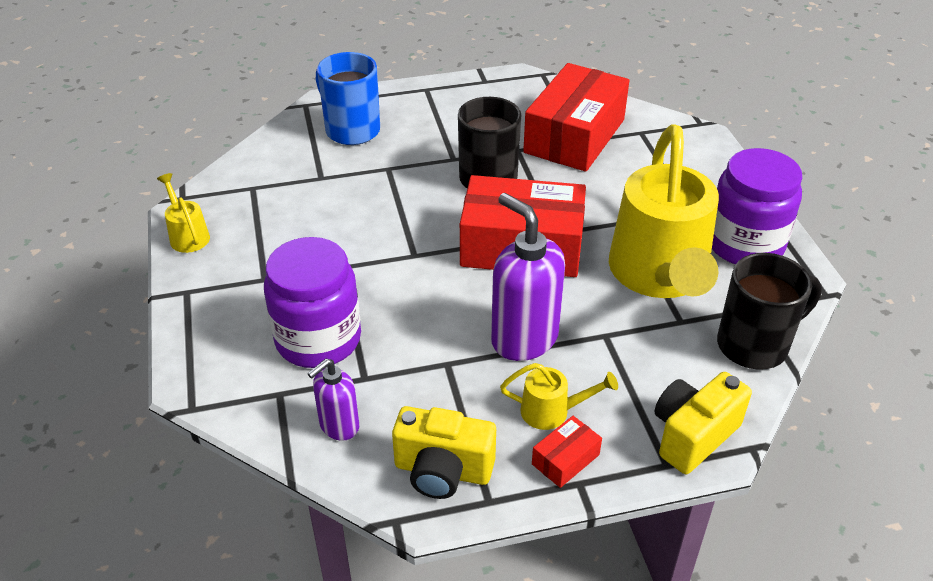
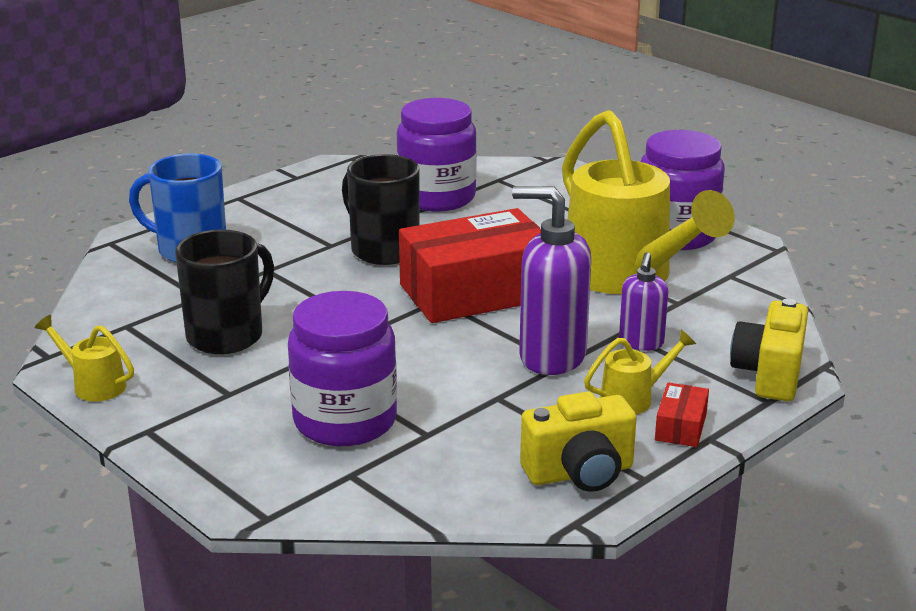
camera: 30 degrees left, 15 degrees down
purple soap dispenser [307,358,359,441] -> purple soap dispenser moved to [619,252,668,350]
red box [523,63,629,172] -> purple jar [396,98,477,212]
black mug [717,253,822,370] -> black mug moved to [175,229,274,354]

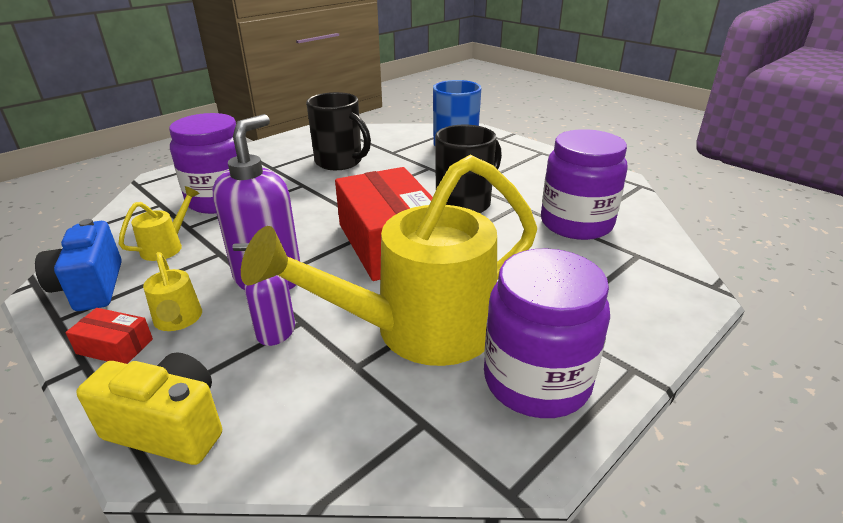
camera: 90 degrees right, 5 degrees up
yellow watering can [35,315,134,401] -> yellow watering can moved to [119,186,200,261]
yellow camera [520,391,637,492] -> blue camera [35,219,122,311]

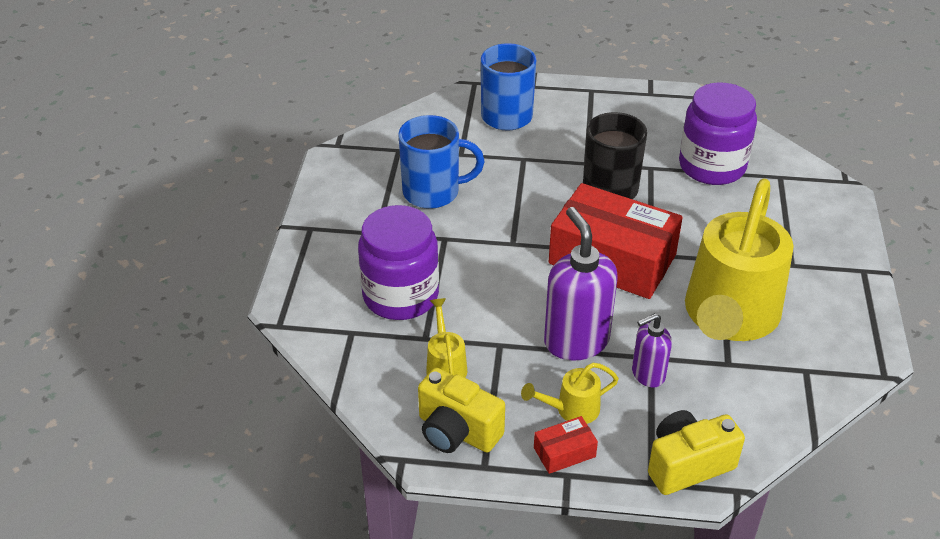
camera: 40 degrees left, 10 degrees up
blue camera [35,219,122,311] -> yellow camera [418,368,505,453]
yellow watering can [143,252,202,331] -> yellow watering can turned 135 degrees clockwise [521,363,619,424]
black mug [306,92,371,170] -> blue mug [398,115,484,209]
purple jar [484,248,610,418] -> none

